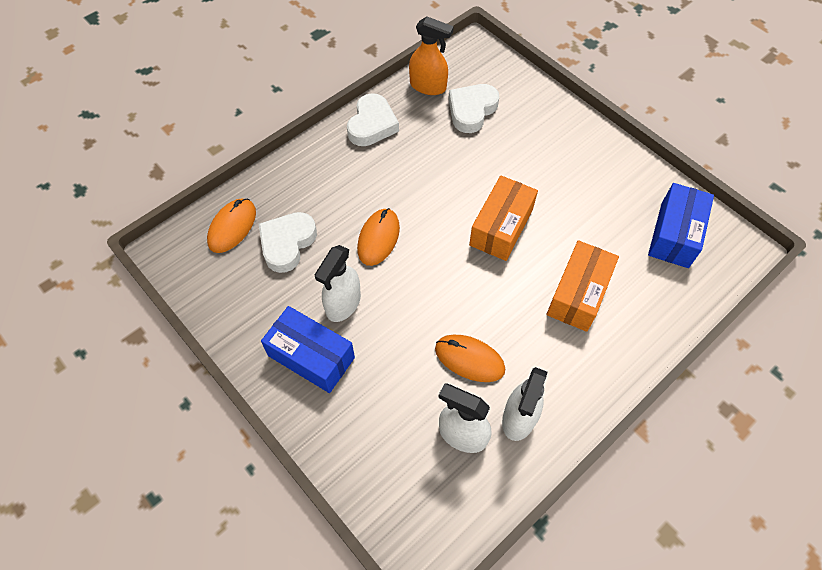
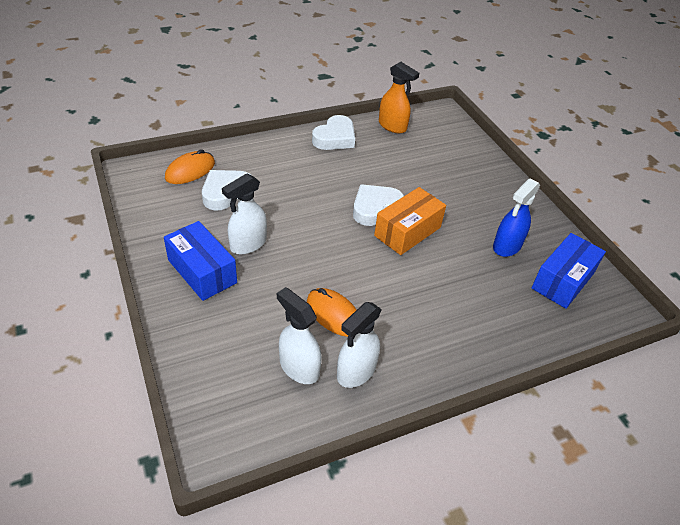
camera: 15 degrees right, 15 degrees down
orange mouse [357,208,400,266] -> none
white heart [449,84,499,133] -> white heart moved to [353,184,404,226]
orange box [546,240,619,332] -> none
none -> blue spray bottle [493,178,540,257]

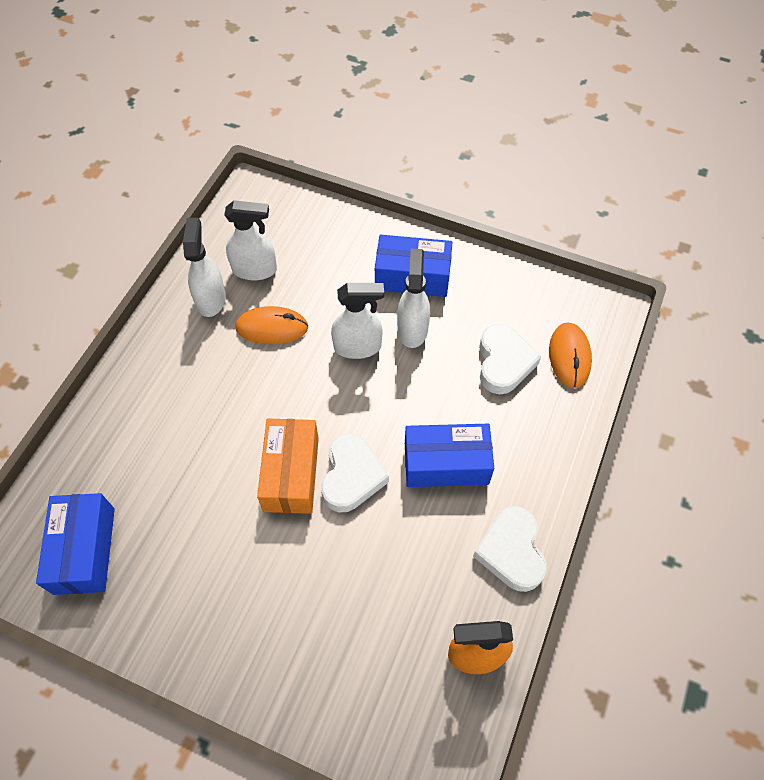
camera: 140 degrees right, 15 degrees up
blue spray bottle [493,178,540,257] -> none
none -> white spray bottle [331,283,384,359]
none -> blue box [405,424,494,487]

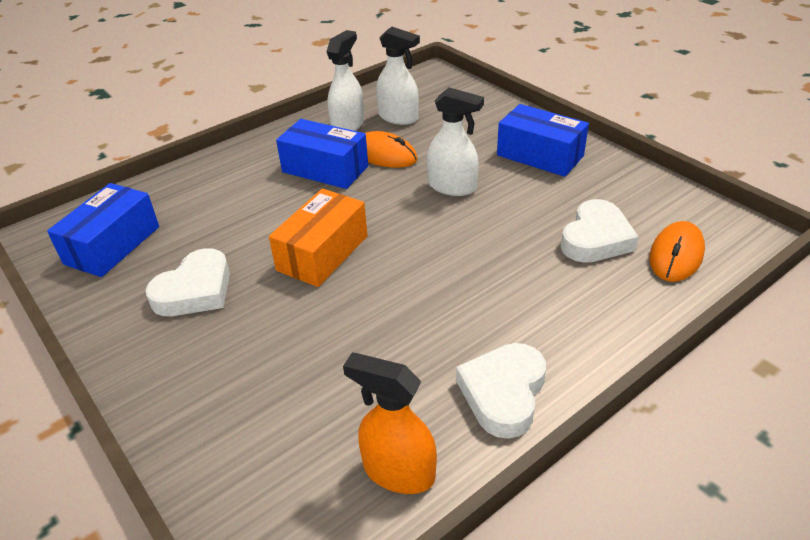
camera: 30 degrees right, 20 degrees down
white heart [321,434,389,512] -> white heart moved to [146,248,230,316]
white spray bottle [397,249,430,348] -> none
blue box [405,424,494,487] -> blue box moved to [276,119,368,189]

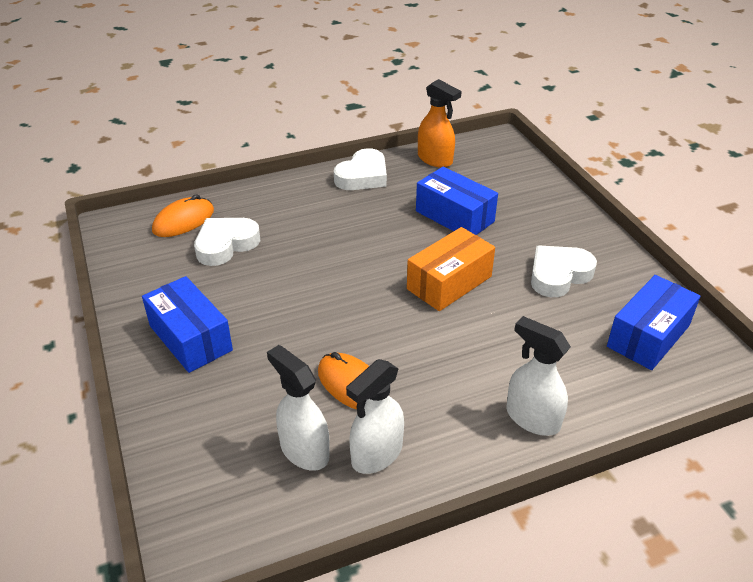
camera: 165 degrees left, 0 degrees up
blue box [276,119,368,189] -> blue box moved to [416,167,498,235]
white spray bottle [427,87,484,196] -> white spray bottle moved to [506,316,571,436]

